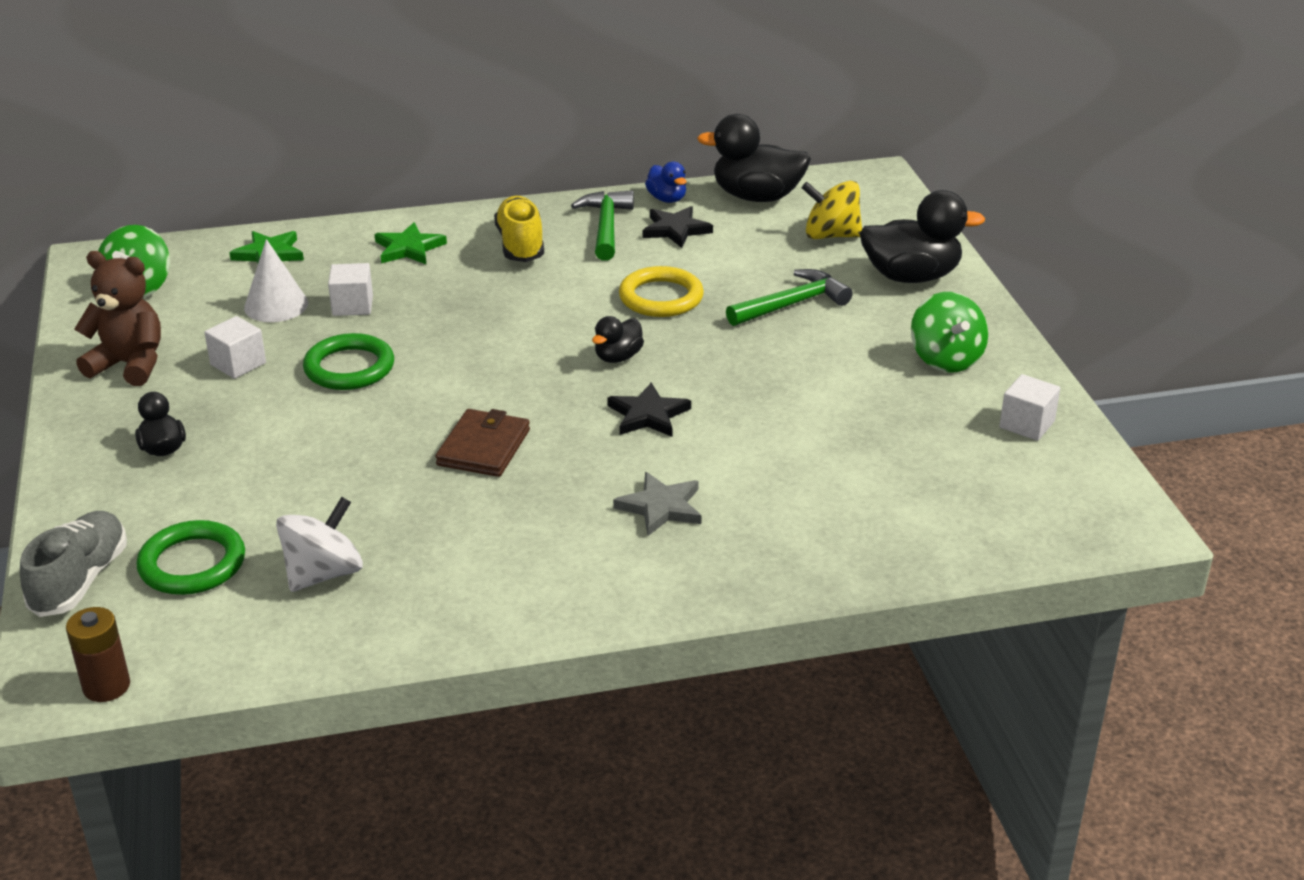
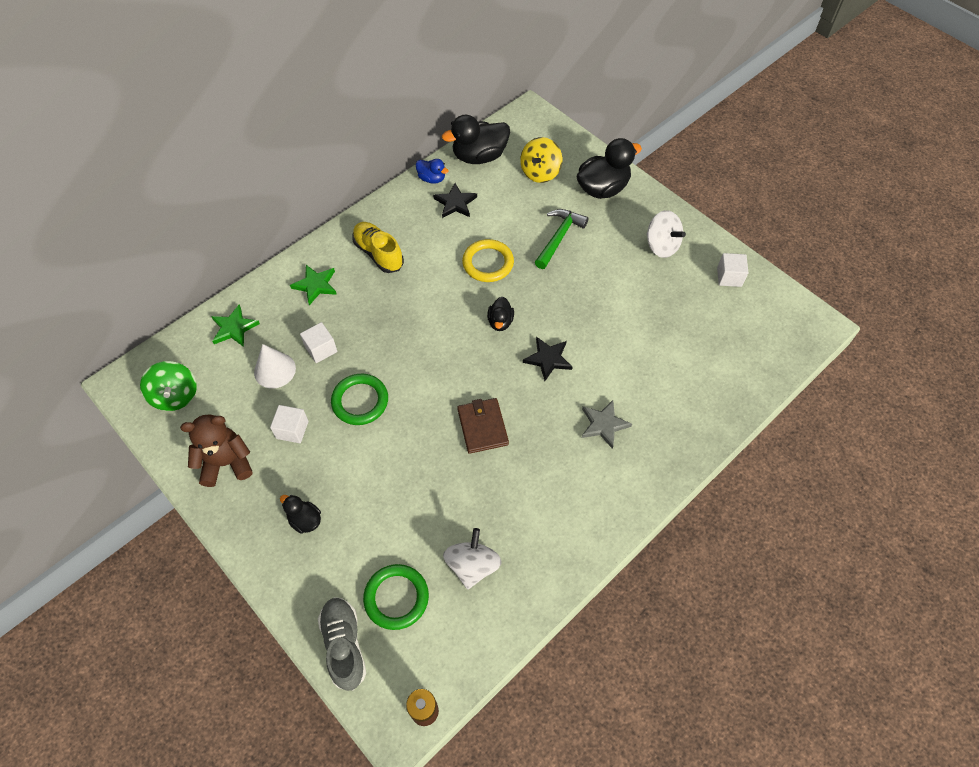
camera: 30 degrees left, 25 degrees up
green hammer [571,190,634,261] -> none
yellow spinning top [802,181,862,239] -> yellow spinning top turned 45 degrees counterclockwise [520,137,562,183]
green spinning top [911,292,988,373] -> white spinning top [646,210,686,258]

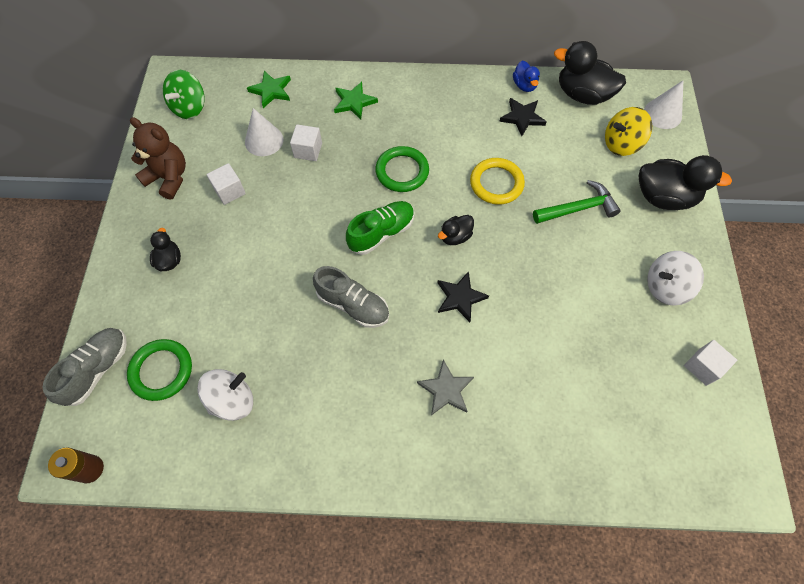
camera: 45 degrees right, 5 degrees up
green ring [331,374,388,425] -> green ring moved to [375,146,429,192]
yellow shoe [352,222,404,273] -> none
brown wallet [457,398,509,454] -> grey shoe [313,266,389,328]
white spinning top [646,210,686,258] -> white spinning top turned 75 degrees clockwise [647,251,704,306]
none -> green shoe [346,201,415,255]
none -> white cone [644,80,684,129]

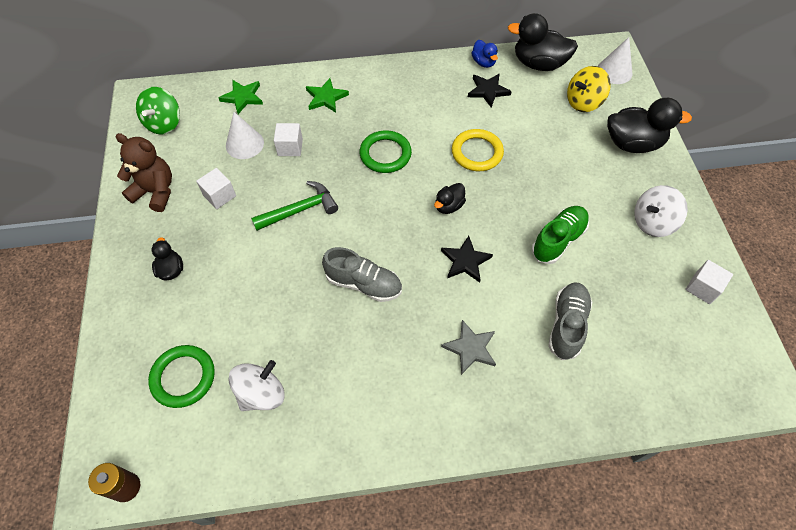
camera: 10 degrees left, 5 degrees down
grey shoe [42,328,127,406] -> grey shoe moved to [548,283,592,360]
green shoe [346,201,415,255] -> green shoe moved to [532,206,589,264]
green hammer [533,180,621,224] -> green hammer moved to [251,181,338,231]

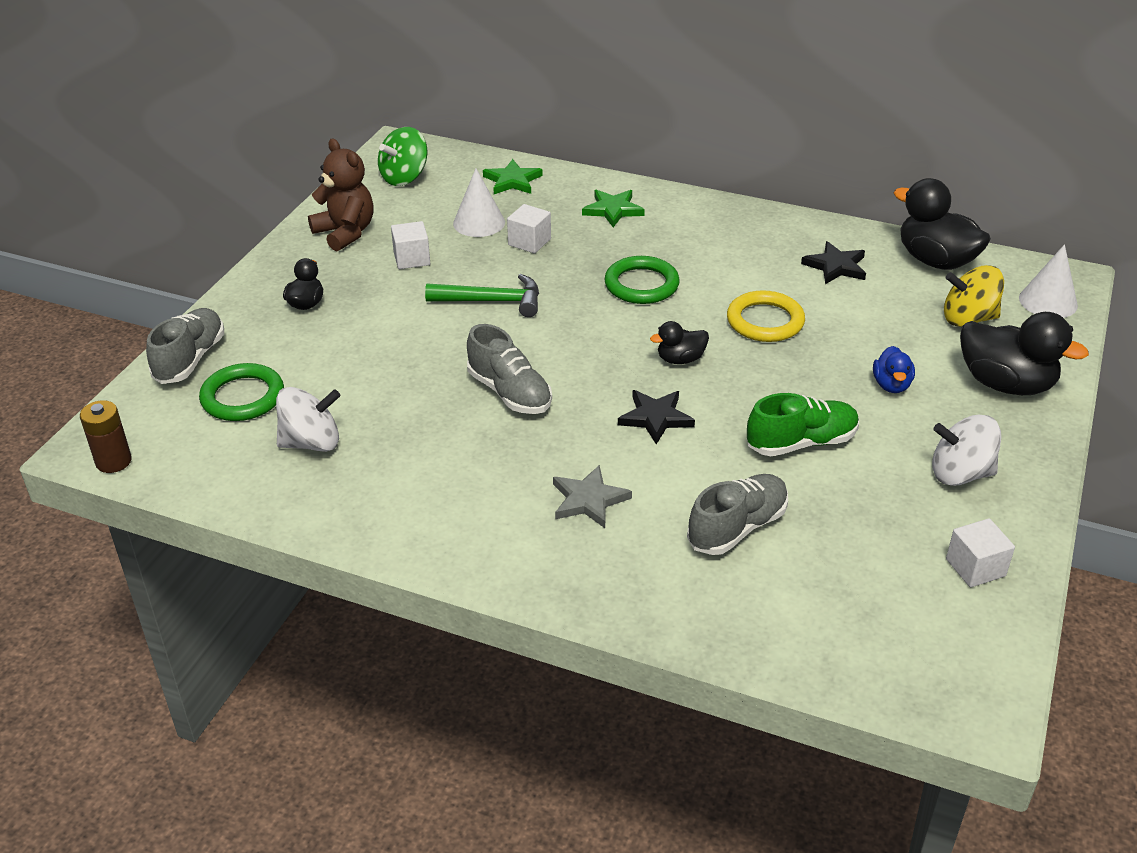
camera: 30 degrees right, 20 degrees down
blue duck [472,40,498,68] -> blue duck moved to [873,346,915,393]
none -> grey shoe [146,308,224,384]

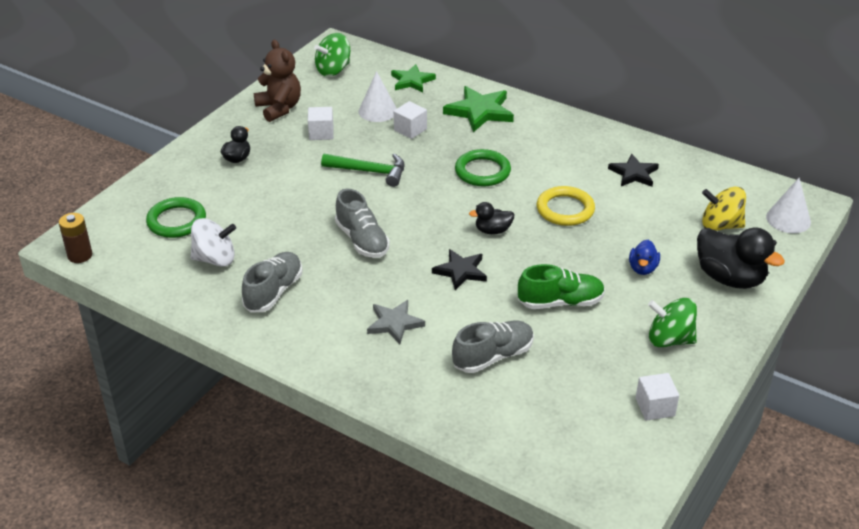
camera: 10 degrees right, 0 degrees up
grey shoe [146,308,224,384] -> grey shoe moved to [242,252,302,313]
green star [582,190,645,227] -> green star [443,86,514,132], size x1.51
black duck [894,178,991,270] -> none
white spinning top [932,415,1001,486] -> green spinning top [648,298,697,347]

